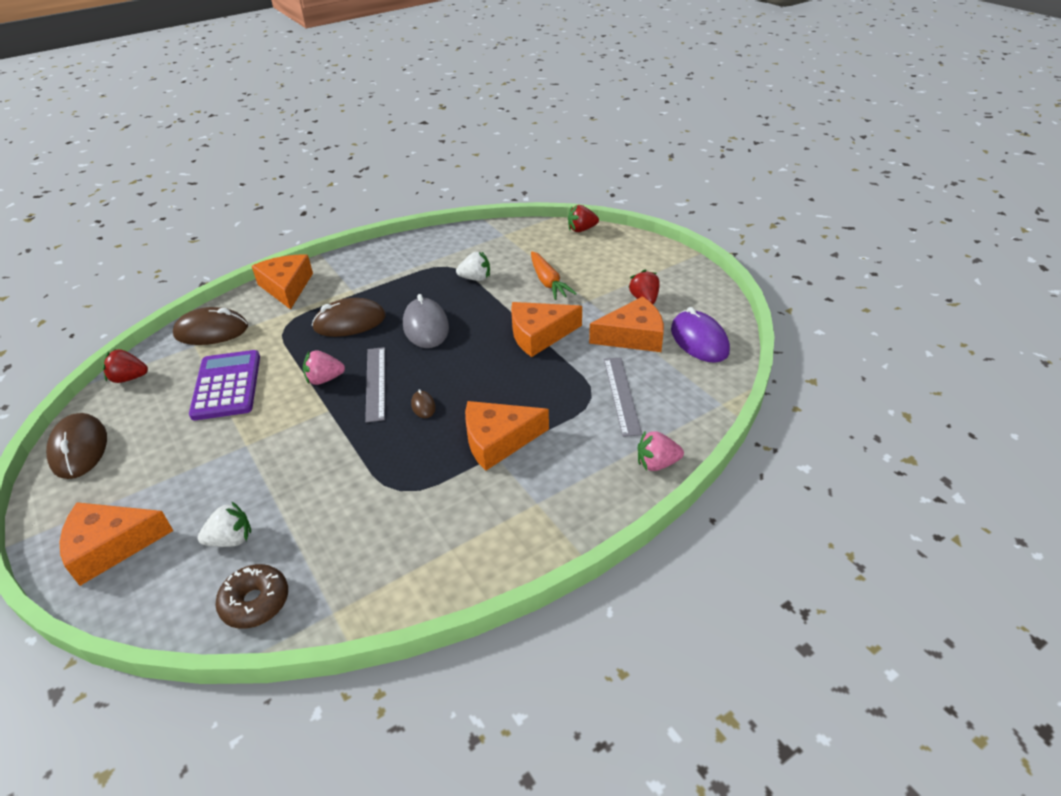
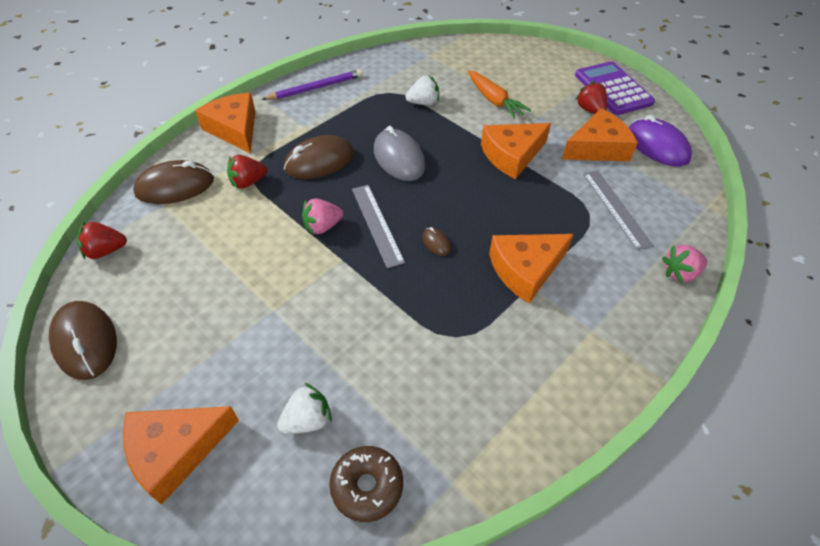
camera: 15 degrees left, 10 degrees up
purple calculator [189,350,260,420] -> purple calculator moved to [575,61,655,115]
red strawberry [568,205,599,232] -> red strawberry moved to [227,155,267,189]
none -> purple pencil [261,69,363,100]

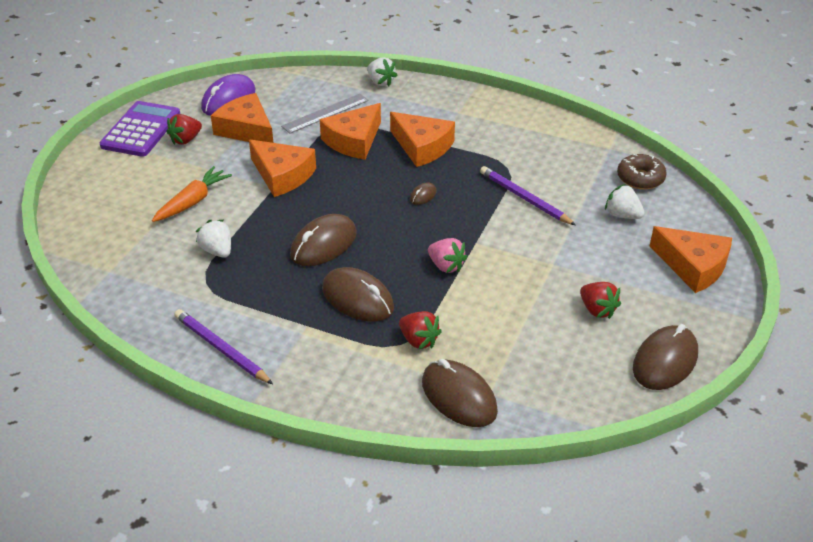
camera: 110 degrees left, 10 degrees down
red strawberry [77,222,127,259] -> red strawberry moved to [580,282,621,319]
orange cheese [195,93,256,153] -> orange cheese moved to [320,103,381,160]
grey ruler [352,185,405,268] -> none
grey mouse [374,126,425,181] -> brown mouse [290,214,357,266]
purple calculator [575,61,655,115] -> purple calculator turned 150 degrees clockwise [100,101,180,157]
pink strawberry [662,245,707,283] -> white strawberry [367,57,398,86]
none -> purple pencil [480,166,576,225]

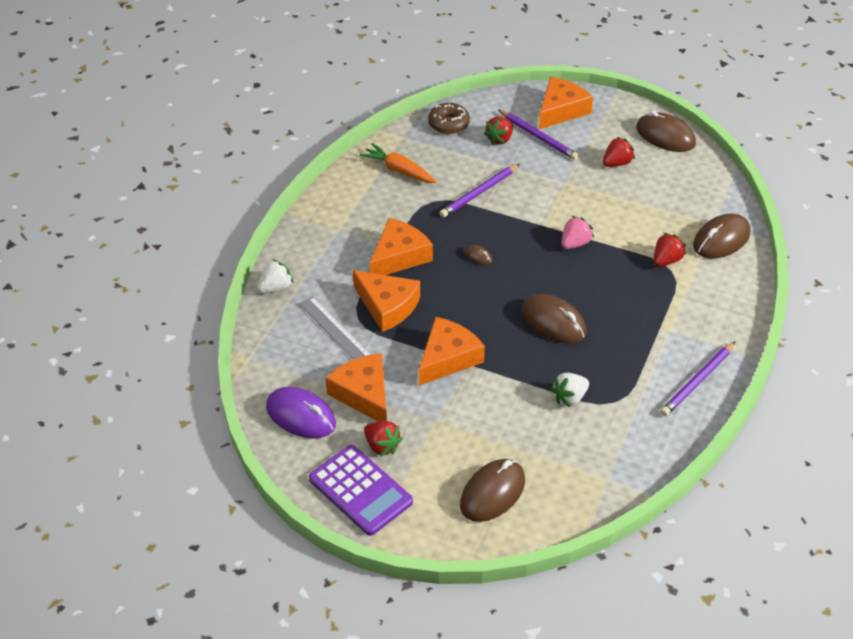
camera: 90 degrees left, 5 degrees up
purple calculator [100,101,180,157] -> purple calculator turned 150 degrees counterclockwise [309,445,413,536]
orange carrot [152,166,232,222] -> orange carrot moved to [360,143,436,183]
orange cheese [211,93,274,143] -> orange cheese turned 105 degrees clockwise [325,353,387,422]
brown mouse [322,267,394,322] -> brown mouse moved to [460,459,525,522]
white strawberry [605,184,645,219] -> red strawberry [484,117,513,145]
none -> purple pencil [498,110,579,160]

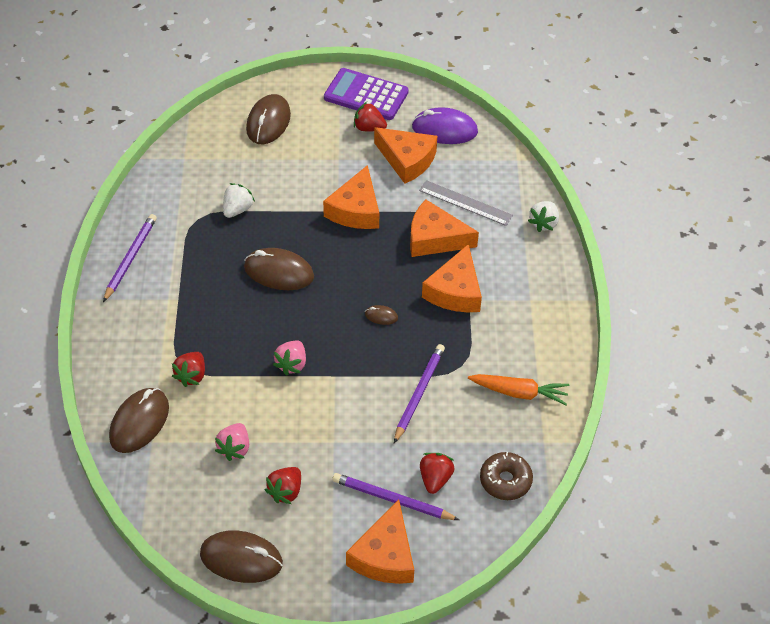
camera: 155 degrees right, 5 degrees up
none -> pink strawberry [215,423,249,461]

